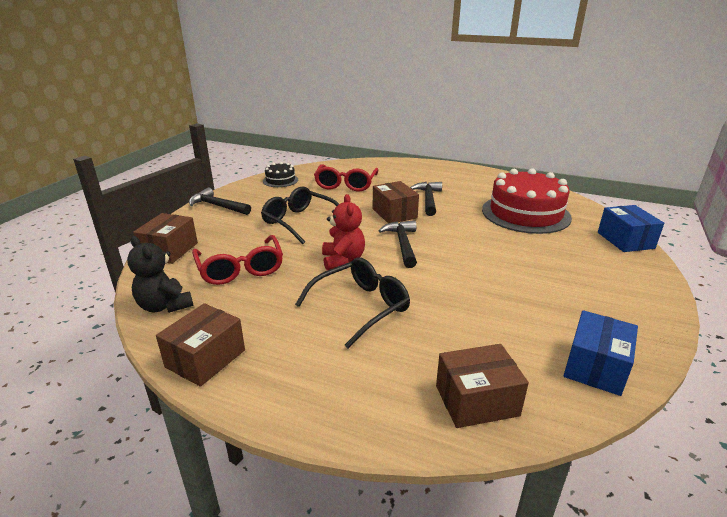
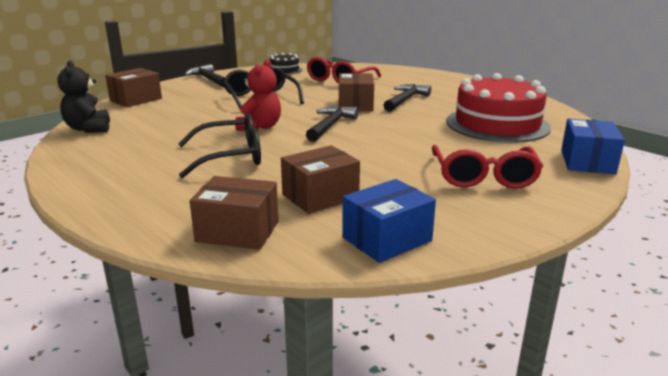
camera: 25 degrees right, 5 degrees down
brown box [156,303,245,387] -> brown box moved to [281,145,360,214]
red glasses [192,235,283,285] -> red glasses moved to [432,145,543,189]

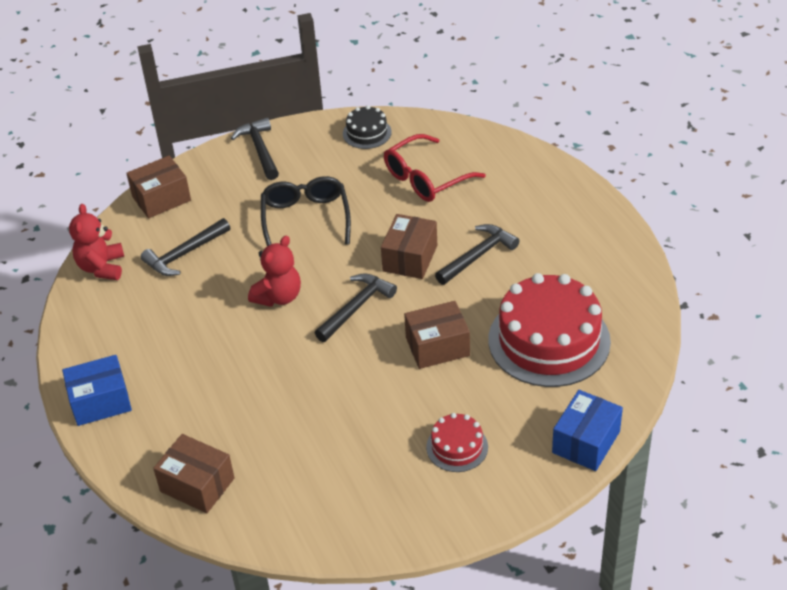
camera: 20 degrees right, 20 degrees up
black teddy bear [57,60,110,133] -> red teddy bear [69,204,124,280]
black glasses [178,113,261,178] -> none
brown box [281,145,360,214] -> brown box moved to [404,301,470,369]
blue box [342,179,436,263] -> blue box moved to [62,355,132,426]
red glasses [432,145,543,189] -> red cake [426,413,488,472]
none -> black hammer [141,218,230,276]

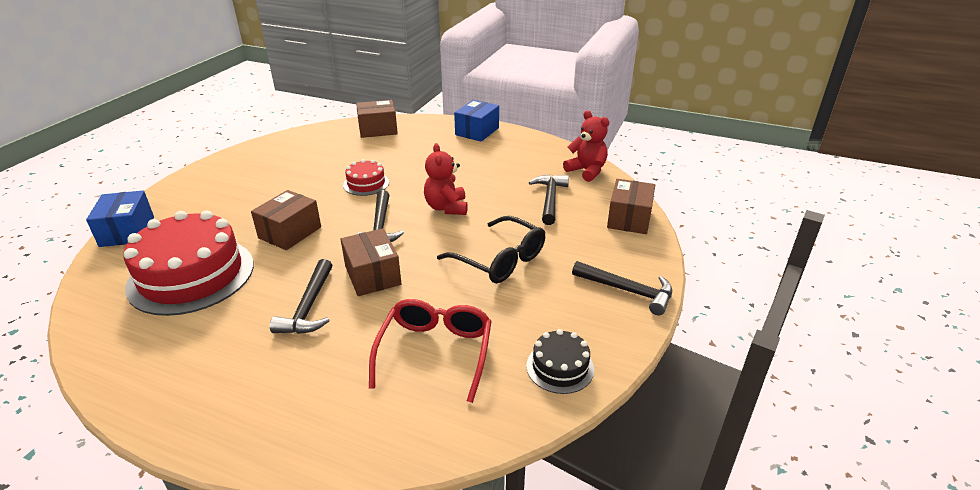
camera: 135 degrees right, 10 degrees down
red cake [426,413,488,472] -> red cake moved to [343,159,389,196]

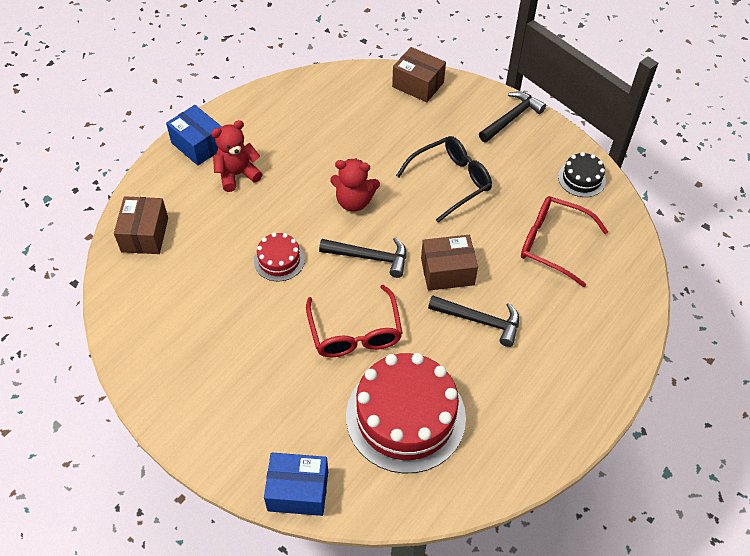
camera: 75 degrees left, 20 degrees up
brown box [251,190,321,250] -> red glasses [306,285,402,357]
black hammer [529,175,569,225] -> none
red teddy bear [563,111,609,182] -> red teddy bear moved to [211,120,263,192]

